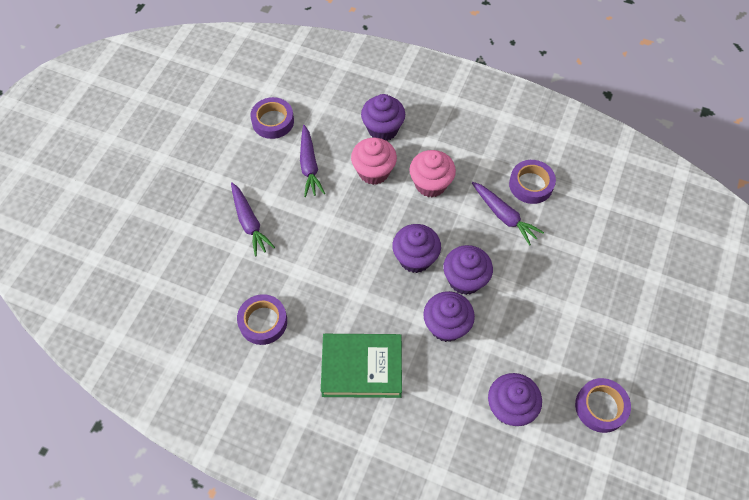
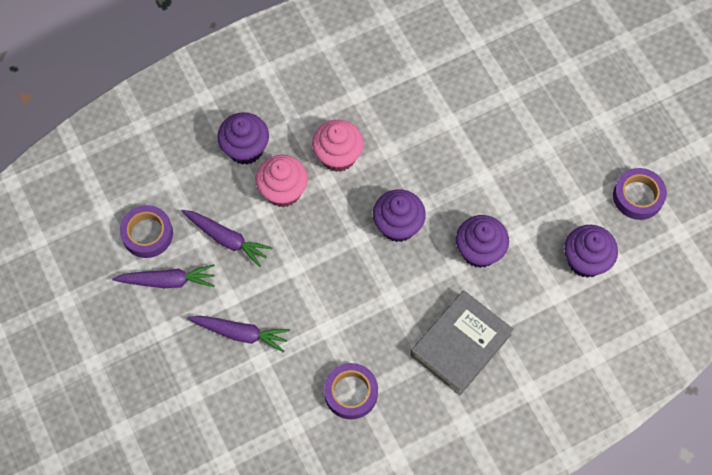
camera: 50 degrees left, 5 degrees up
green book [321,334,402,398] -> grey book [411,290,514,395]
purple cupcake [443,245,493,295] -> none
purple carrot [472,182,544,246] -> purple carrot moved to [112,264,215,288]
purple tape [509,160,556,204] -> none

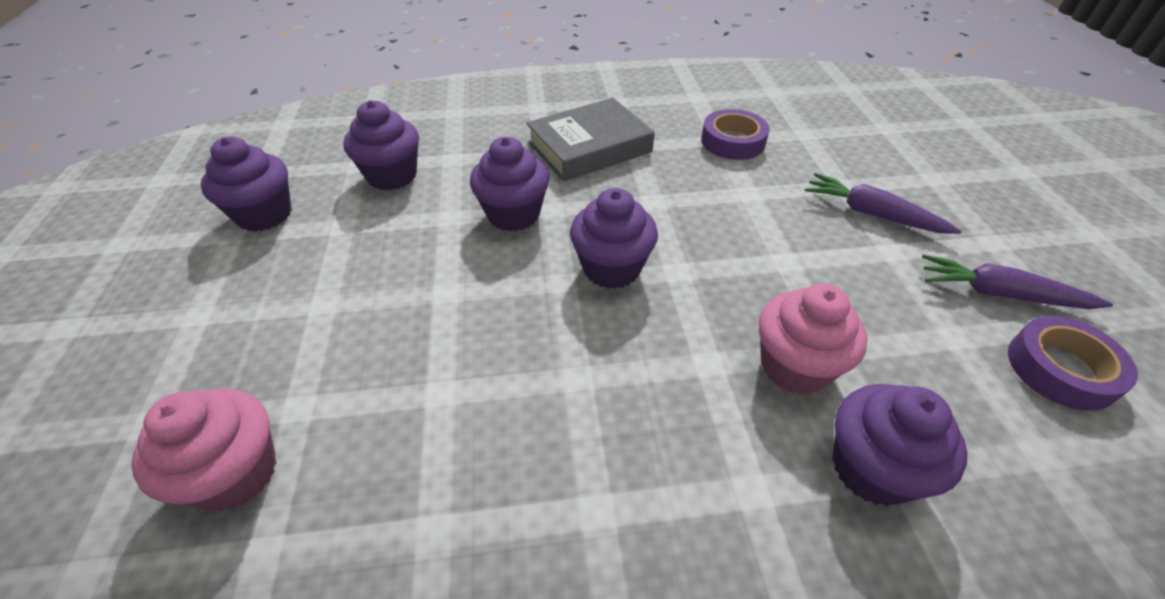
camera: 160 degrees left, 20 degrees down
purple carrot [181,210,272,267] -> none
pink cupcake [312,120,364,172] -> pink cupcake moved to [132,388,277,512]
purple tape [613,168,667,220] -> purple cupcake [201,137,292,232]

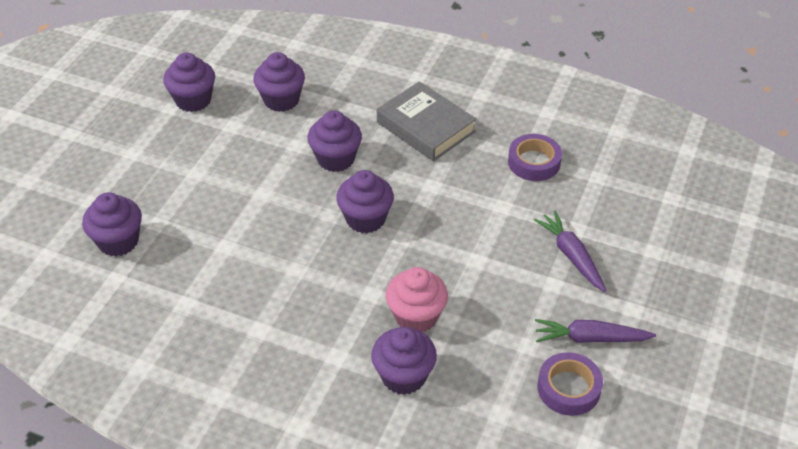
camera: 30 degrees right, 0 degrees up
pink cupcake [132,388,277,512] -> purple cupcake [82,192,142,256]
grey book [526,98,655,181] -> grey book turned 45 degrees clockwise [377,81,477,161]
purple carrot [922,254,1113,309] -> purple carrot turned 45 degrees counterclockwise [535,319,656,343]

